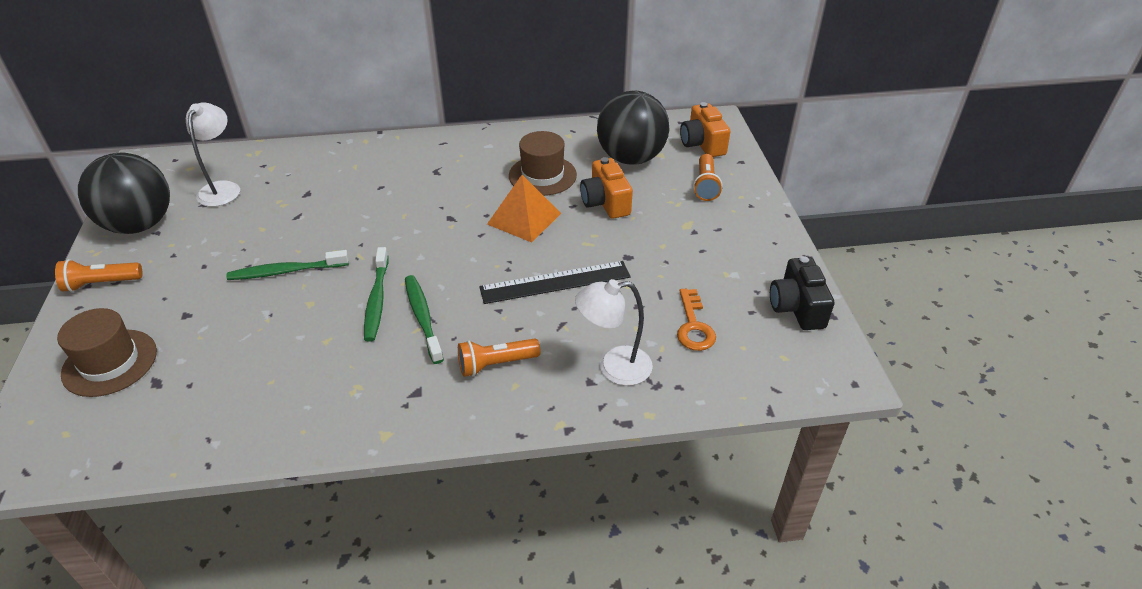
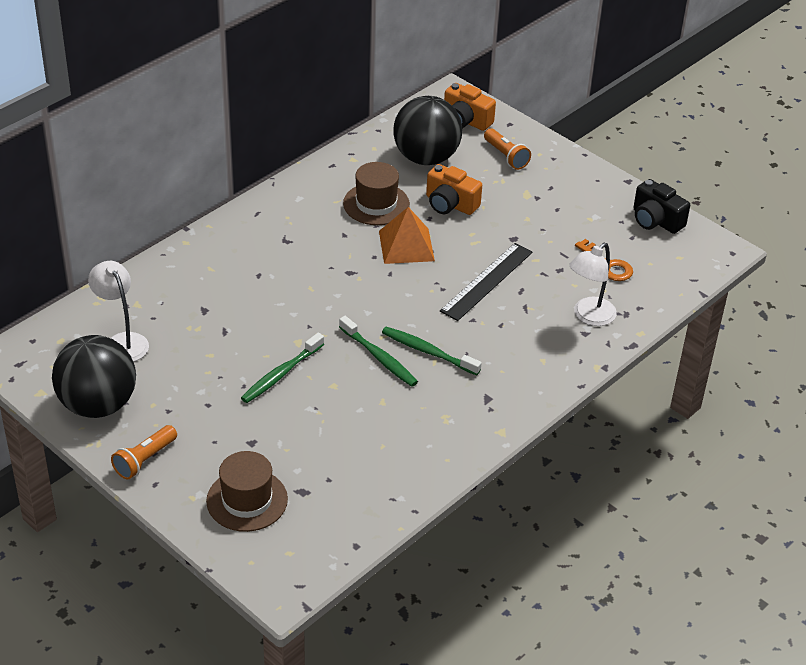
camera: 40 degrees left, 0 degrees up
orange flashlight [458,339,541,377] -> none

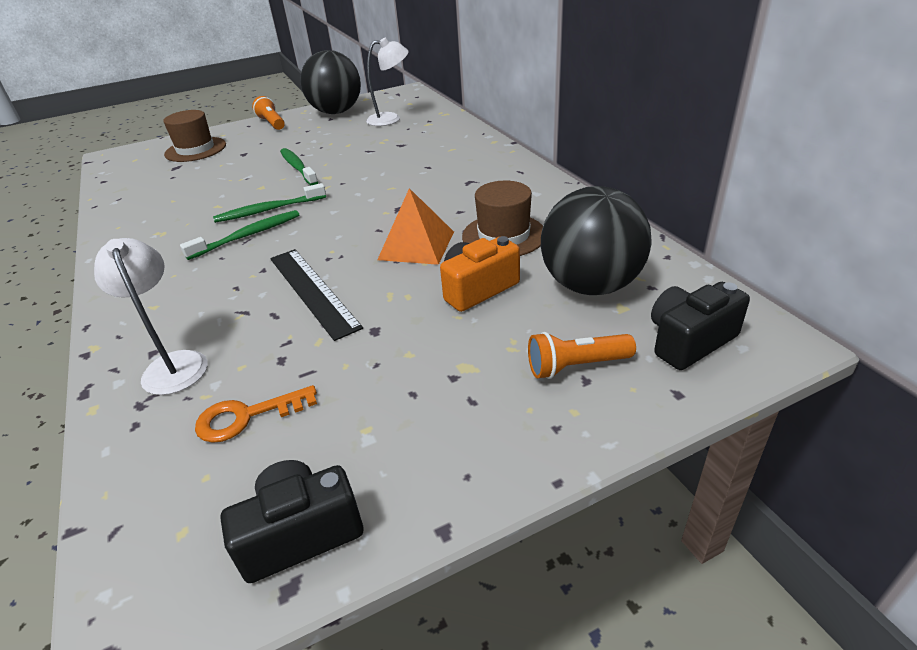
camera: 115 degrees right, 5 degrees down
orange camera [444,83,496,131] -> black camera [651,282,750,370]

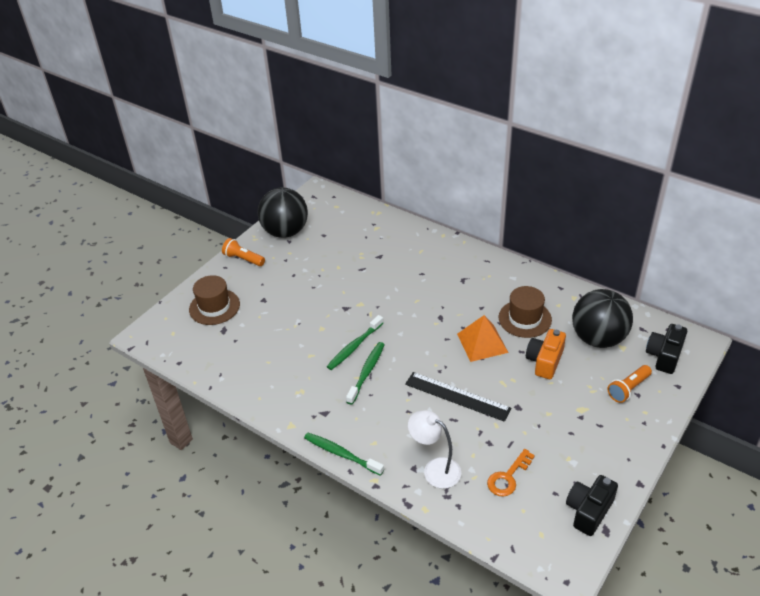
camera: 30 degrees left, 5 degrees up
green toothbrush [280,148,318,185] -> green toothbrush moved to [304,433,384,476]
white lamp [366,38,409,126] -> none

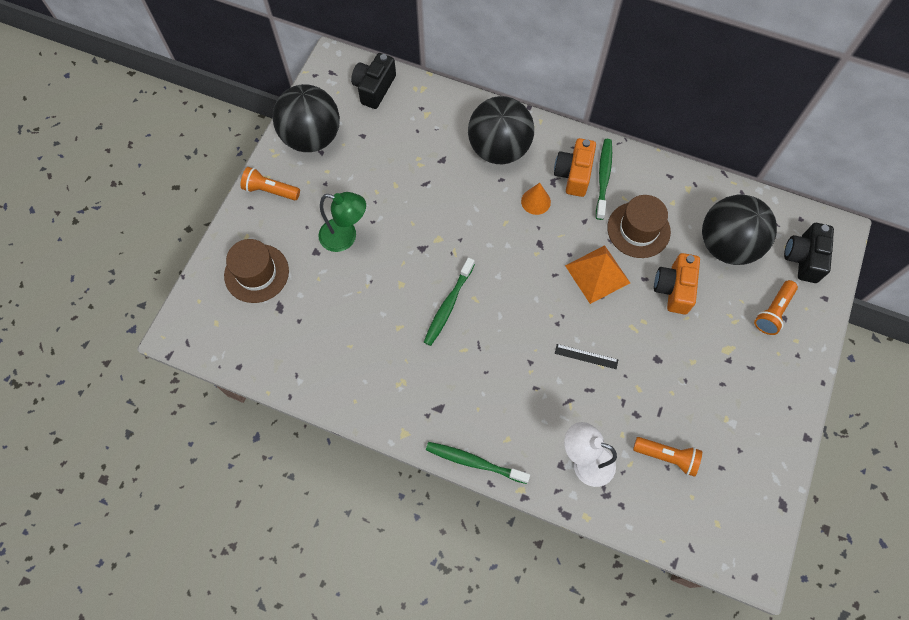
camera: 15 degrees left, 25 degrees up
green toothbrush [346,342,385,405] -> green toothbrush moved to [596,139,612,220]
black ruler [405,372,511,422] -> black ruler [555,344,618,369], size x0.50
orange key [487,449,535,497] -> orange flashlight [633,437,702,477]
black camera [566,475,618,536] -> black camera moved to [351,53,396,109]
none -> green lamp [319,192,366,252]
none -> black ball [468,96,534,164]
none -> orange cone [521,183,551,215]
none -> orange camera [554,138,596,197]

